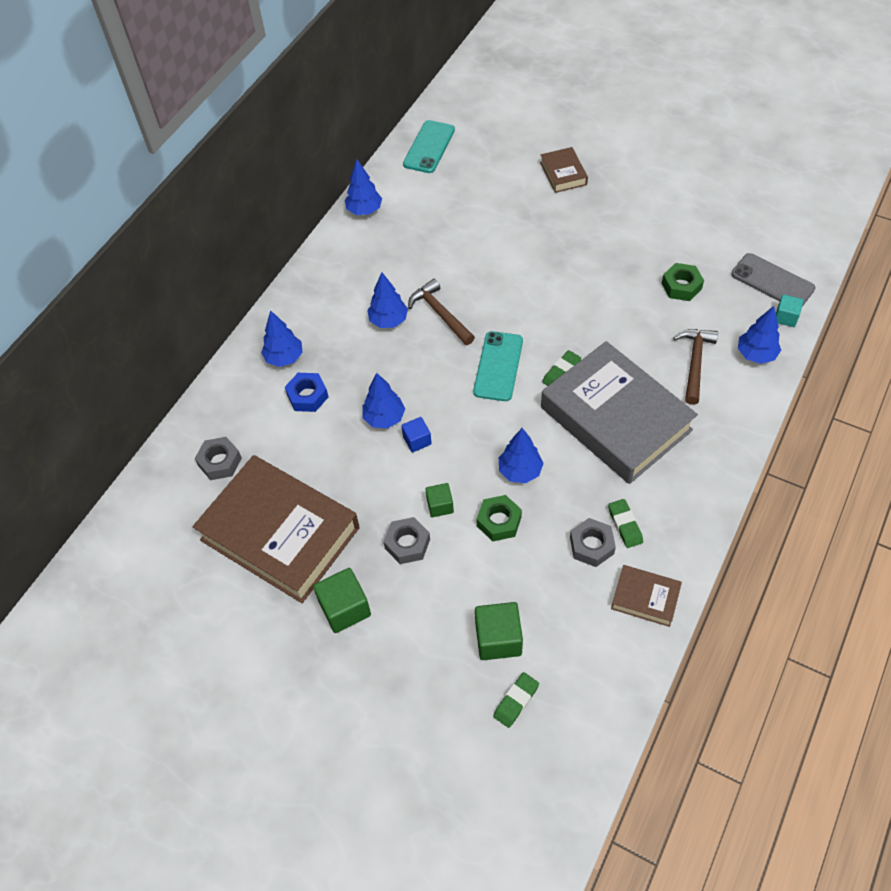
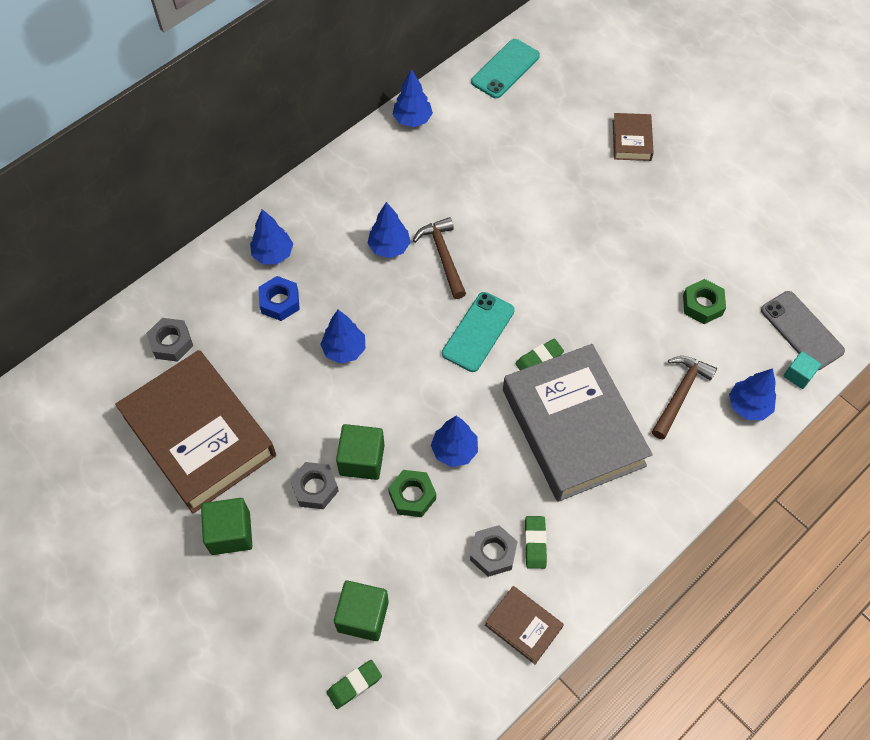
camera: 15 degrees right, 5 degrees up
blue cube [401,417,432,452] -> none
green cube [426,483,454,517] -> green cube [336,424,385,480], size x1.67

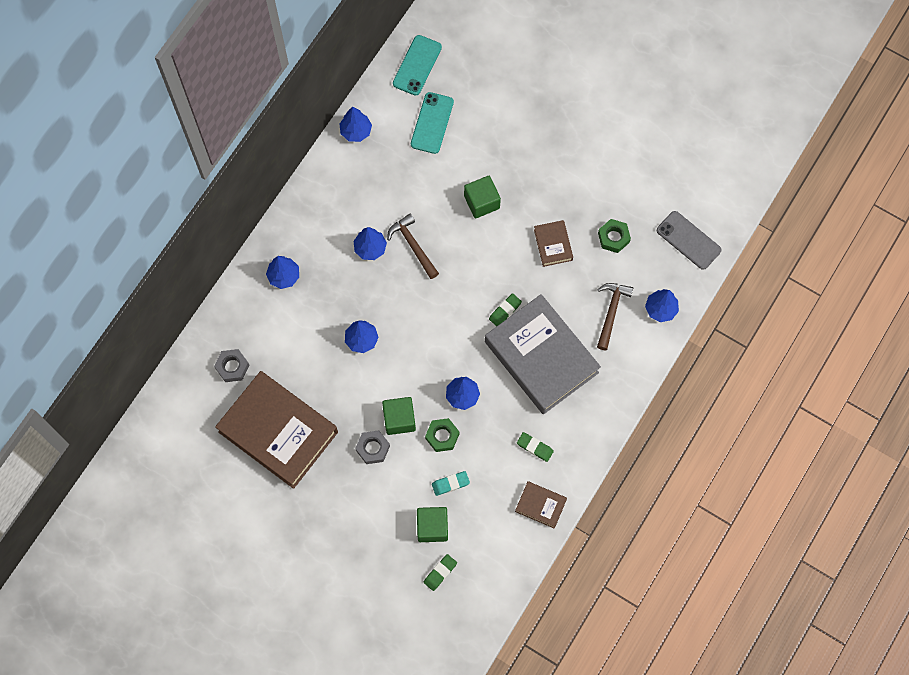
camera: 15 degrees left, 10 degrees up
green cube [201,498,252,555] -> green cube moved to [464,176,501,219]
blue nut [258,276,300,321] -> none
turquoise phone [442,292,515,372] -> turquoise phone moved to [411,92,454,154]
grey nut [470,525,518,577] -> none
green eraser [525,516,547,569] -> green eraser turned 45 degrees counterclockwise [517,432,554,462]
brown book [613,113,654,161] -> brown book moved to [534,220,573,267]
turquoise cube [784,351,821,389] -> none
none -> turquoise eraser [432,471,470,496]

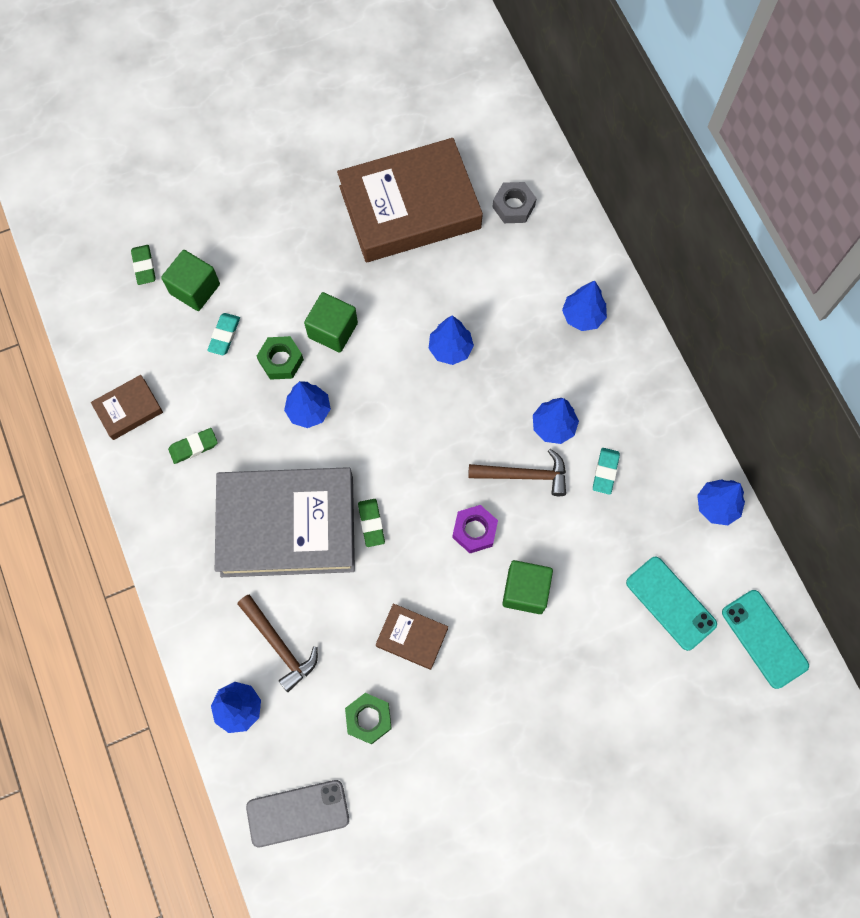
camera: 125 degrees right, 0 degrees up
grey nut [355,430,390,464] -> none
none -> purple nut [452,505,498,553]
none -> turquoise eraser [593,448,620,495]

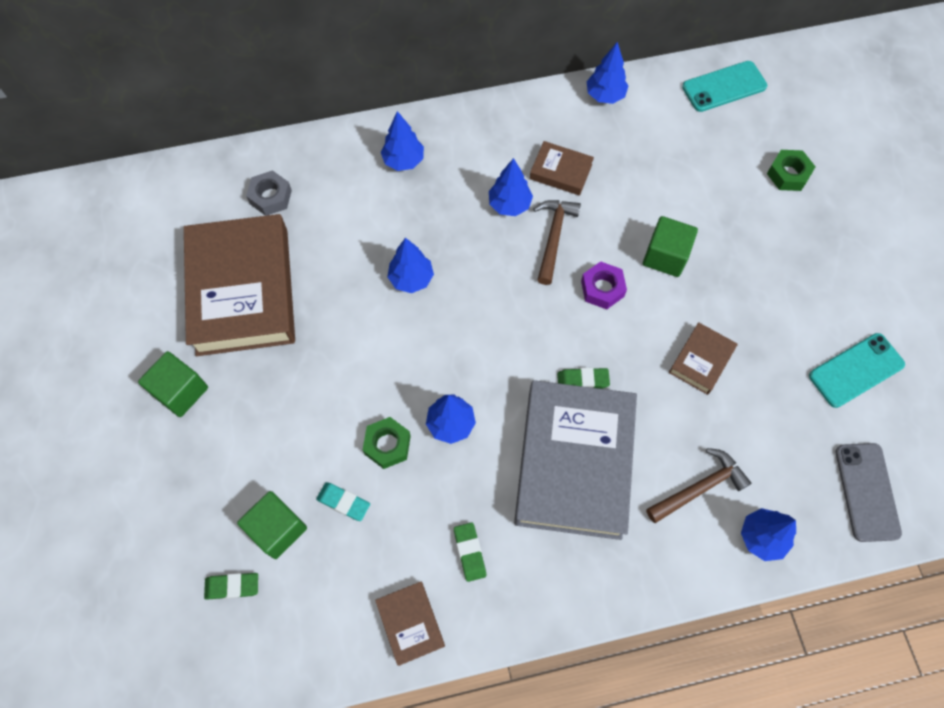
camera: 80 degrees left, 5 degrees down
green cube [304,292,358,353] -> green cube moved to [138,351,208,417]
green nut [345,693,392,744] -> green nut moved to [767,150,816,191]
turquoise eraser [593,448,620,495] -> brown book [530,141,594,196]
turquoise phone [626,557,717,651] -> turquoise phone moved to [809,333,905,408]

